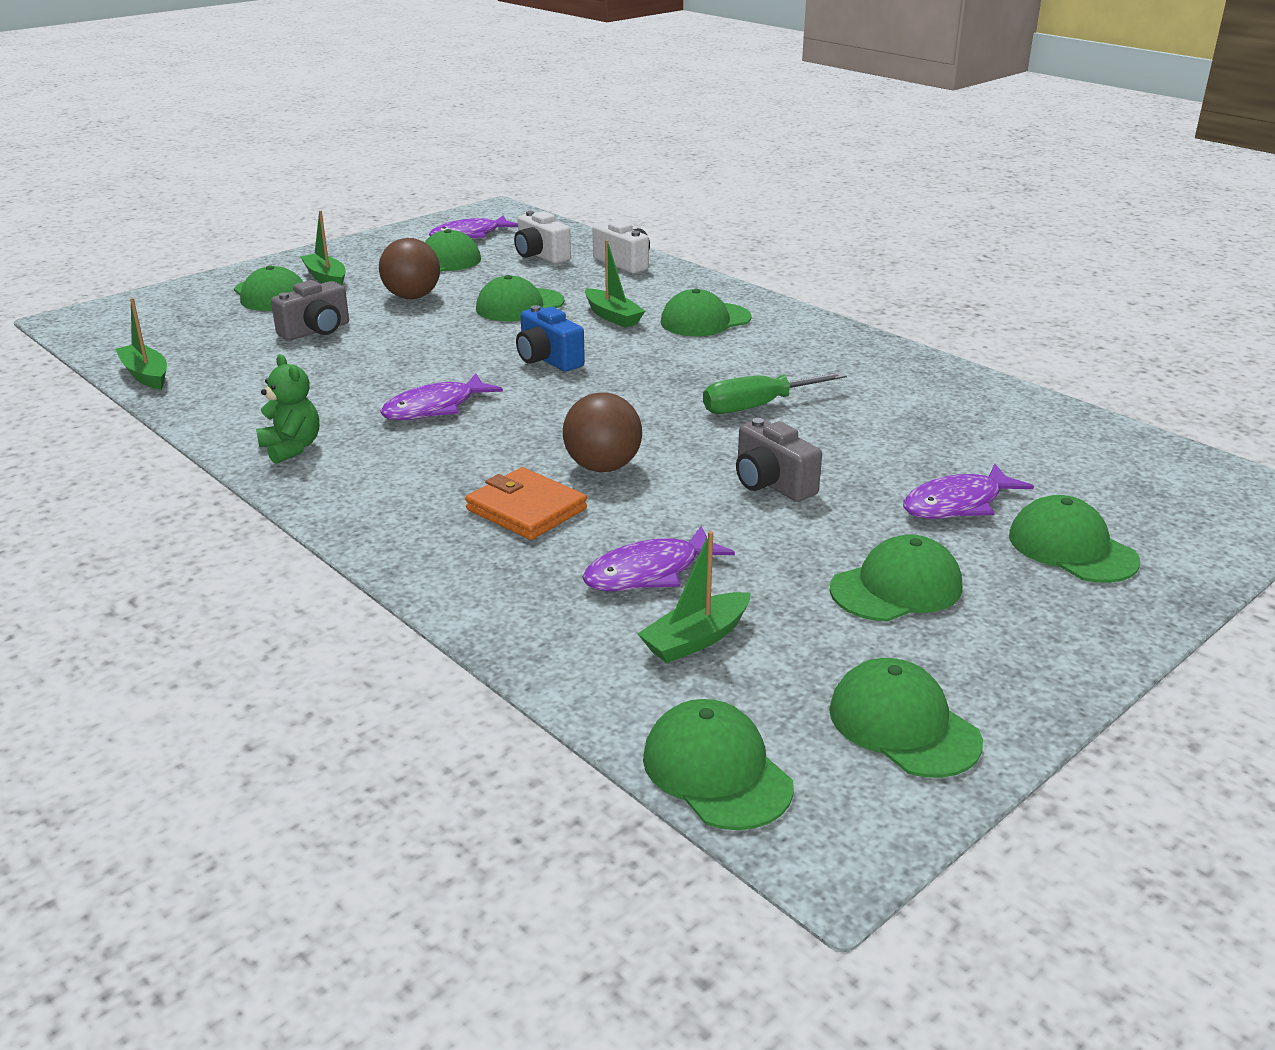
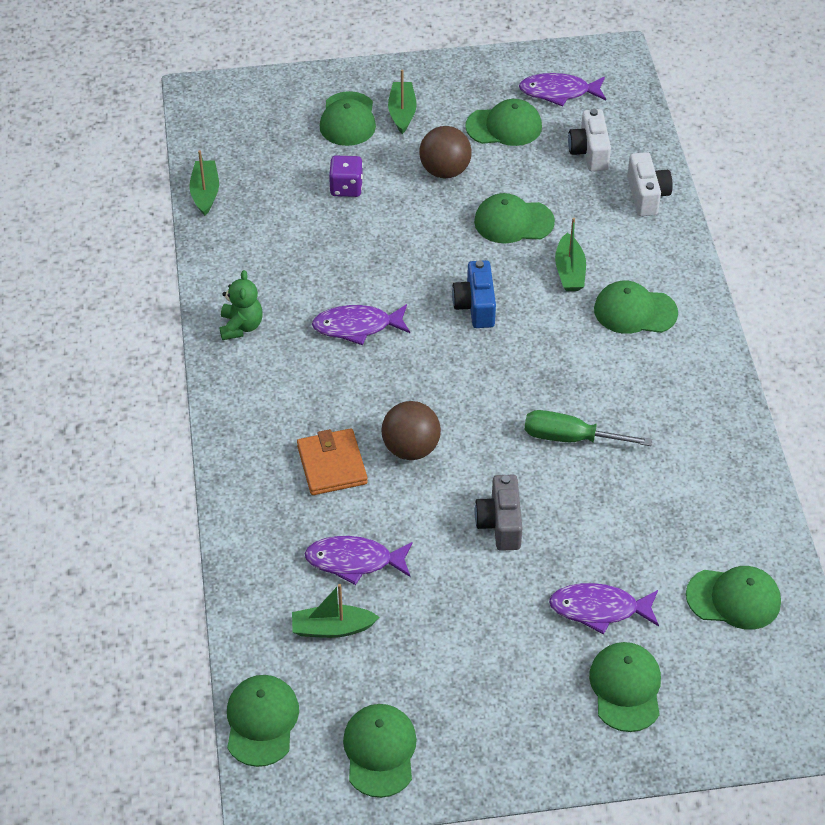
camera: 35 degrees right, 20 degrees up
grey camera [271,280,349,340] -> purple dice [329,156,363,197]
green cap [830,534,962,622] -> green cap moved to [686,566,781,630]

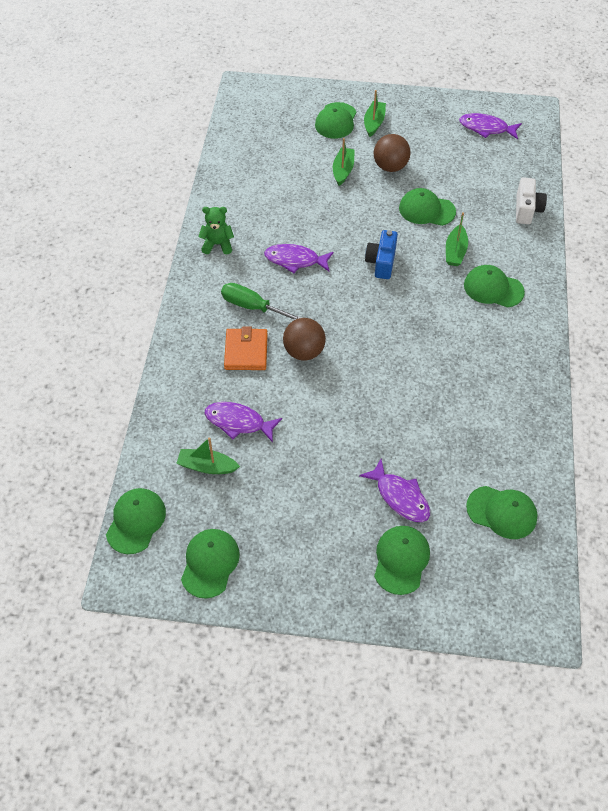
camera: 15 degrees right, 5 degrees up
green boat [189,150,219,216] -> green boat moved to [333,138,355,186]
green teddy bear [220,270,263,340] -> green teddy bear turned 105 degrees counterclockwise [198,207,234,255]
purple dice [329,156,363,197] -> none
green cap [465,99,542,146] -> none
grey camera [475,475,522,551] -> none
green screwdriver [525,410,652,446] -> green screwdriver moved to [221,283,302,320]
purple fish [549,583,659,635] -> purple fish turned 150 degrees counterclockwise [359,459,430,522]
white camera [568,109,611,171] -> none

